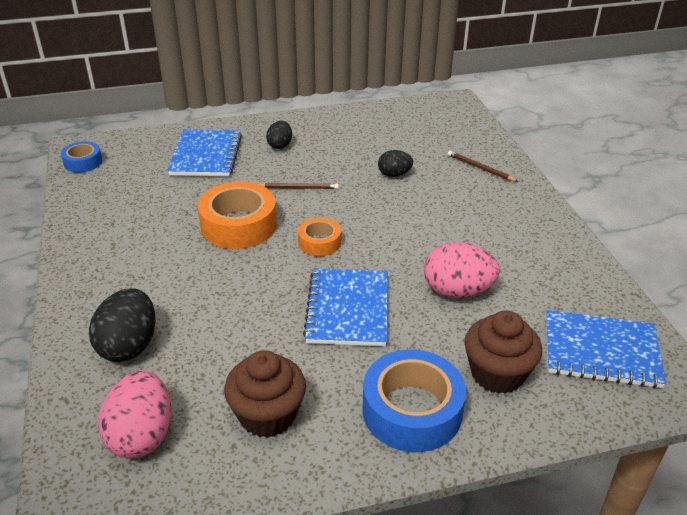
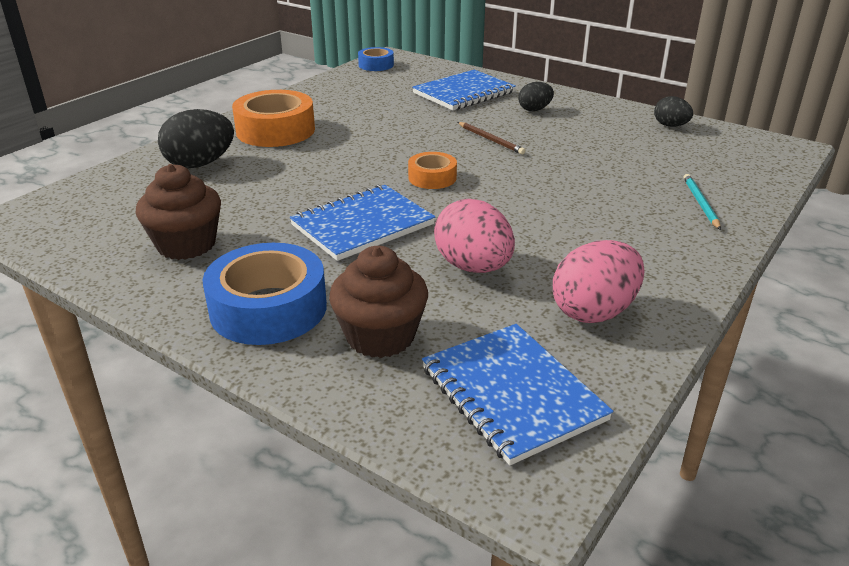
camera: 50 degrees right, 5 degrees down
pink egg [98,371,171,458] -> pink egg moved to [553,240,645,323]
orange tape [198,182,277,249] -> orange tape moved to [232,90,315,147]
black egg [378,150,413,177] -> black egg moved to [654,96,693,127]
brown pencil [448,151,519,182] -> turquoise pencil [683,174,721,230]

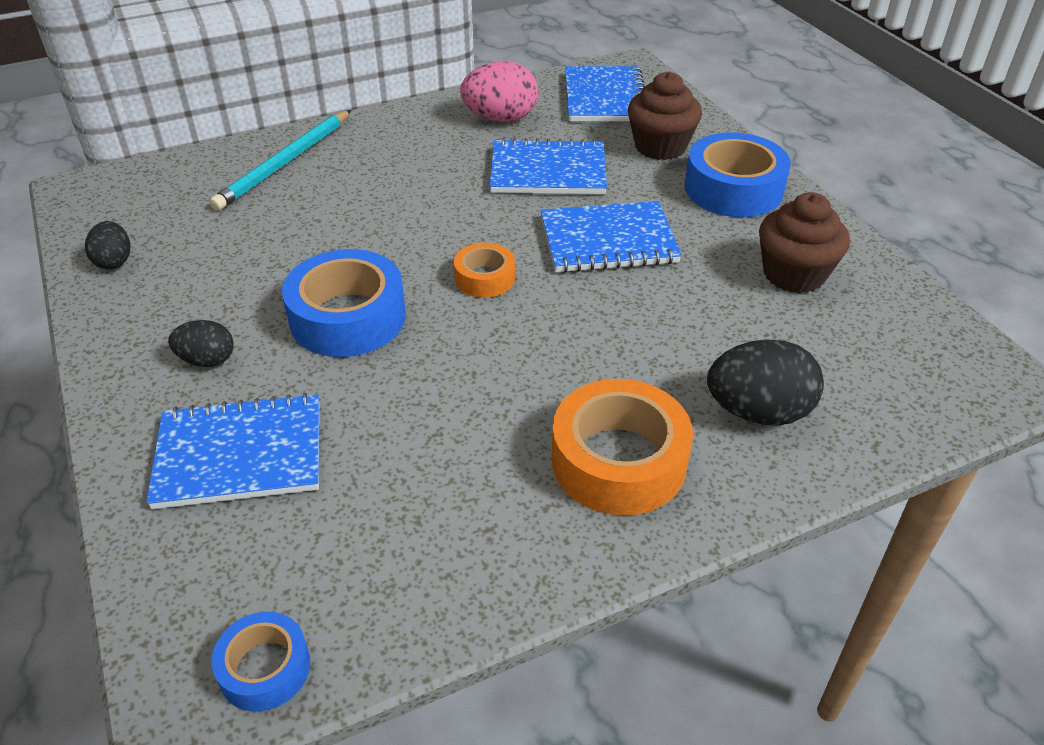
camera: 150 degrees left, 10 degrees up
pink egg [434,199,515,273] -> blue notebook [490,138,607,194]
brown pencil [458,122,525,154] -> blue tape [282,249,406,357]
turquoise pencil [683,174,721,230] -> turquoise pencil [209,110,351,211], size x1.84

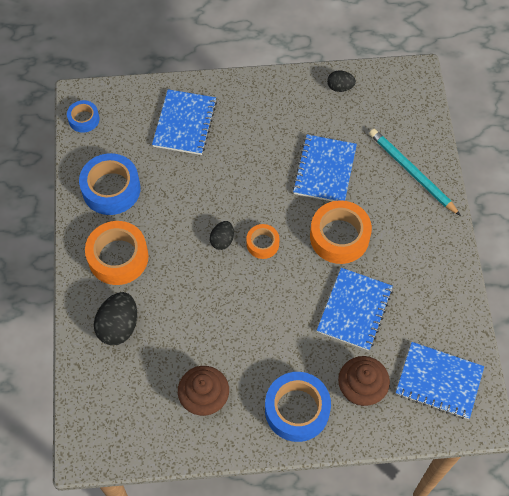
camera: 110 degrees right, 20 degrees up
black egg [168,320,234,367] -> black egg moved to [210,221,234,250]
blue tape [282,249,406,357] -> blue tape moved to [79,153,141,215]
pink egg [460,61,538,122] -> none
blue notebook [541,201,682,273] -> blue notebook moved to [292,134,357,201]
none -> orange tape [310,200,372,264]

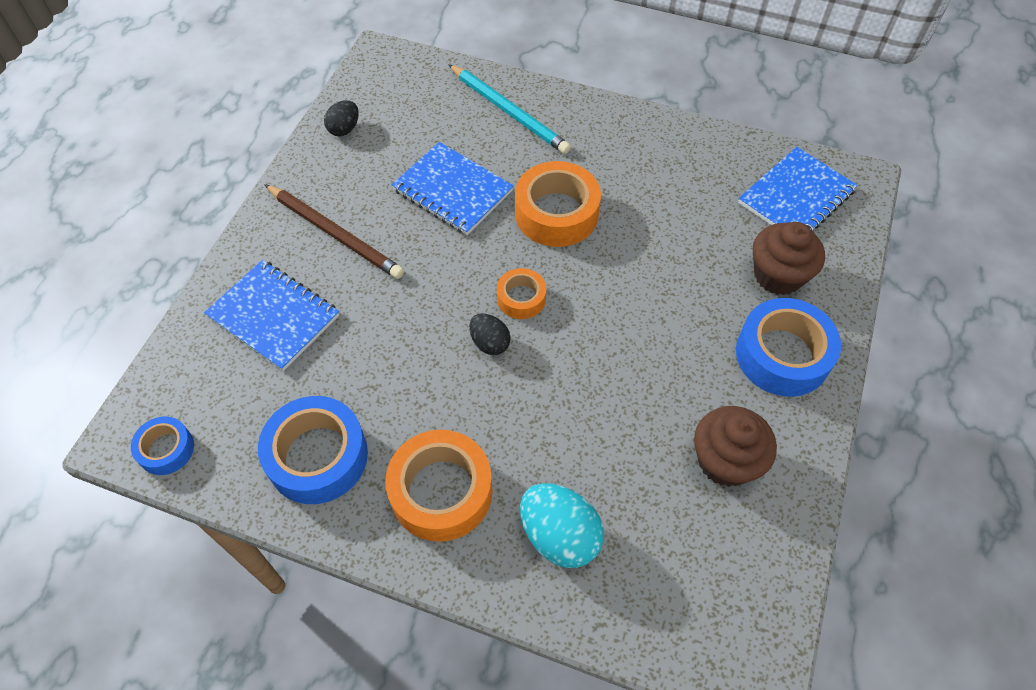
camera: 65 degrees left, 5 degrees down
black egg [94,292,137,345] -> turquoise egg [520,483,604,568]
blue notebook [317,268,393,351] -> none
turquoise pencil [369,129,461,216] -> turquoise pencil turned 120 degrees counterclockwise [448,64,571,154]
none -> brown pencil [264,184,404,279]

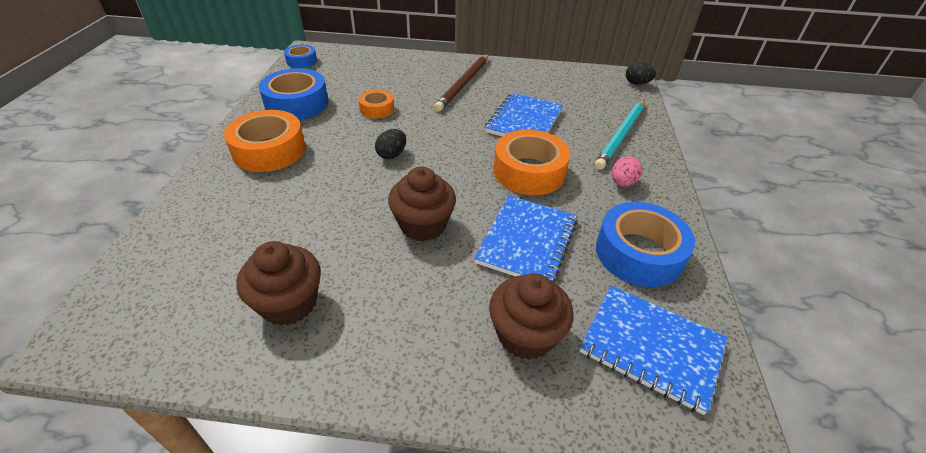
camera: 75 degrees right, 15 degrees down
blue notebook [204,260,339,371] -> blue notebook moved to [474,196,577,282]
black egg [324,100,359,136] -> black egg moved to [626,62,656,85]
orange tape [497,268,546,319] -> orange tape moved to [358,90,394,118]
turquoise egg [520,483,604,568] -> none
blue tape [736,298,841,397] -> blue tape moved to [596,202,695,287]
none -> brown cupcake [388,167,456,241]
none -> pink egg [612,156,642,186]

